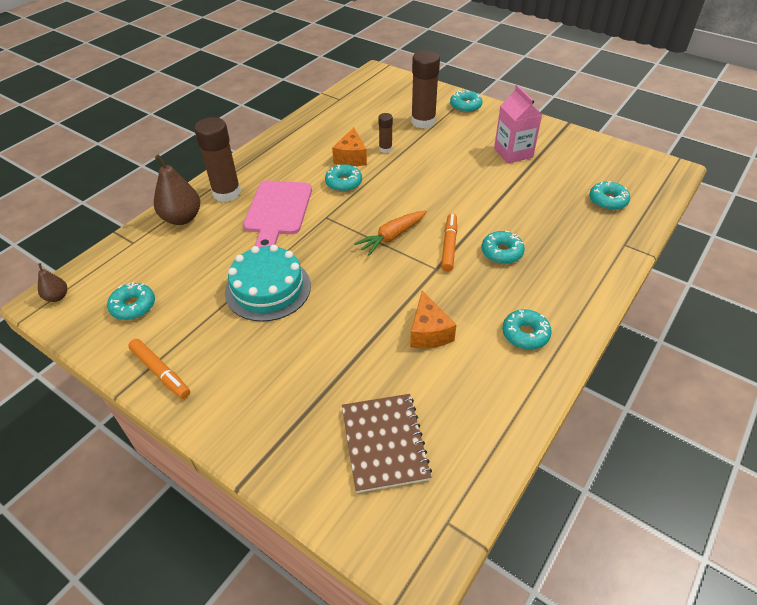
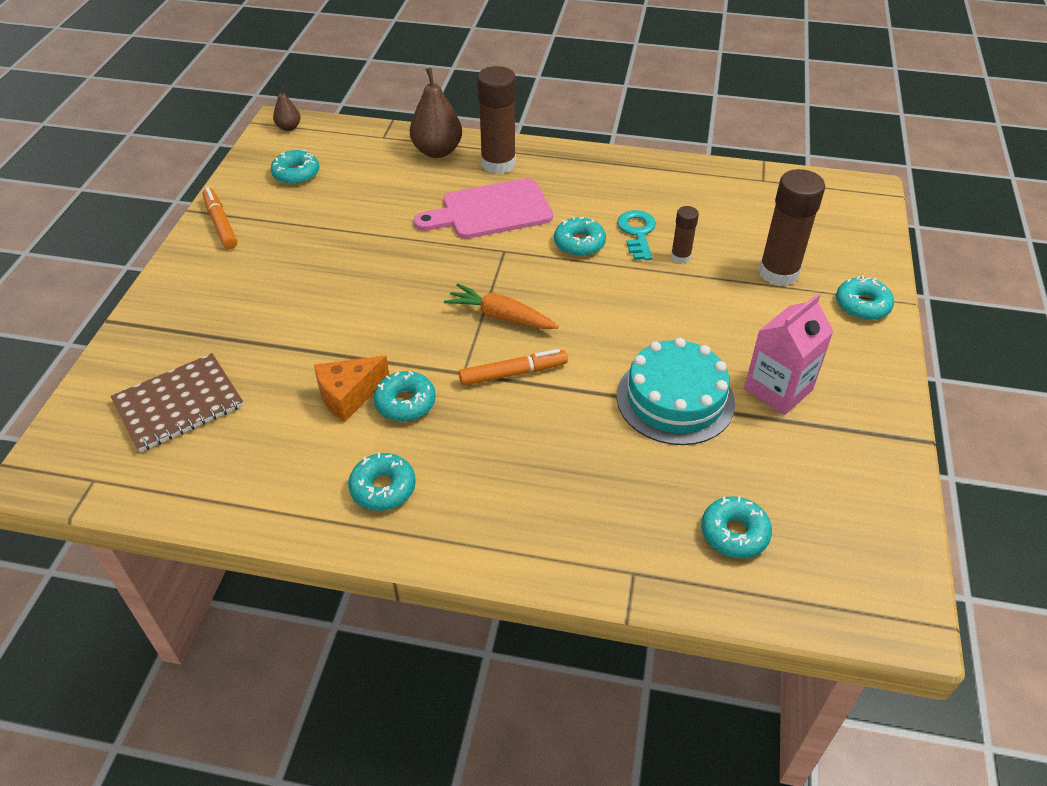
camera: 65 degrees right, 0 degrees up
orange marker [128,339,190,399] -> orange marker turned 135 degrees clockwise [203,187,237,249]
turquoise cake [225,245,311,322] -> turquoise cake moved to [617,338,735,445]
orange cheese [332,127,367,166] -> turquoise key [617,210,656,260]
turquoise donut [482,231,525,264] -> turquoise donut moved to [374,371,436,421]

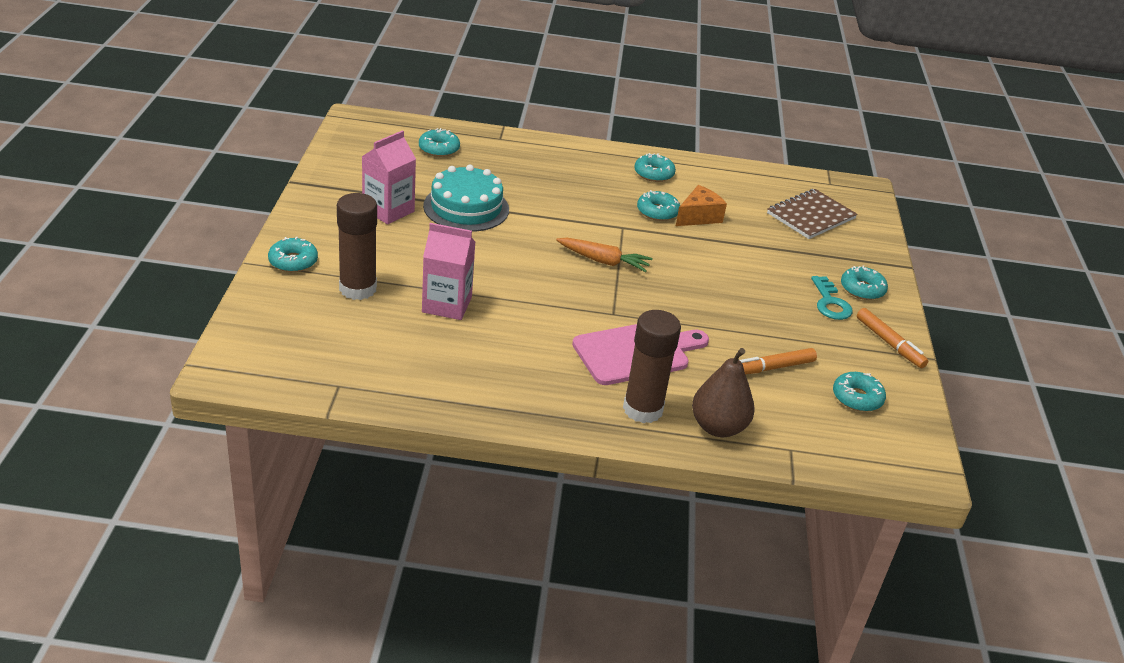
camera: 170 degrees right, 10 degrees down
brown pear [273,86,301,131] -> none
orange marker [459,349,568,386] -> orange marker moved to [740,348,817,374]
turquoise donut [554,217,606,256] -> turquoise donut moved to [841,265,888,300]
turquoise key [617,210,656,260] -> turquoise key moved to [811,276,853,320]
brown glue stick [671,206,699,263] -> pink carton [422,223,476,320]

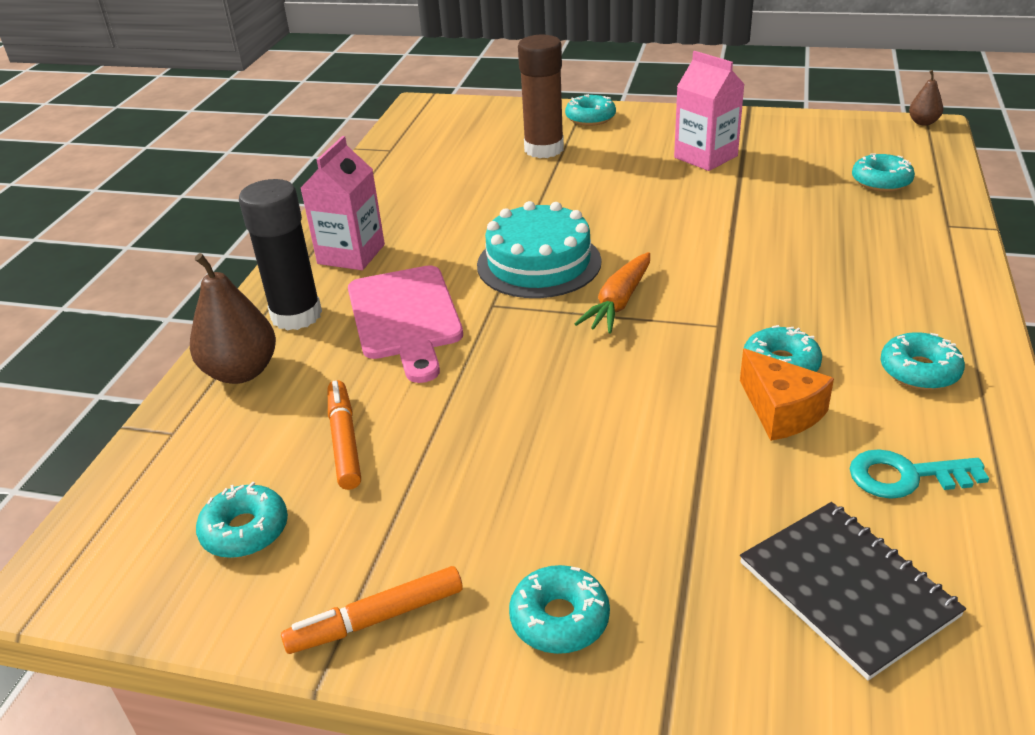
camera: 105 degrees right, 0 degrees up
pink carton [422,223,476,320] -> pink carton moved to [301,136,385,270]
turquoise cake [423,165,509,232] -> turquoise cake moved to [477,201,602,298]
brown glue stick [623,310,681,423] -> black glue stick [239,179,322,330]
brown notebook [767,189,857,239] -> black notebook [740,502,966,680]
turquoise key [811,276,853,320] -> turquoise key moved to [850,449,989,499]
none -> brown pear [909,70,943,126]

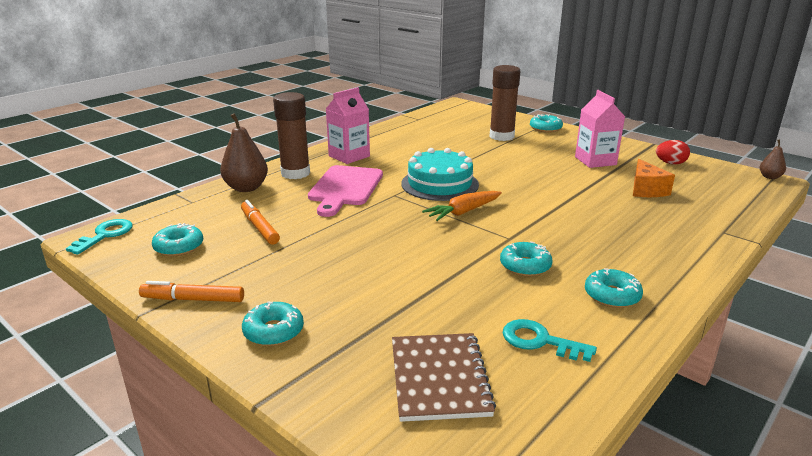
camera: 25 degrees right, 10 degrees down
black glue stick [239,179,322,330] -> brown glue stick [273,92,310,179]
orange marker [328,380,361,490] -> orange marker turned 45 degrees counterclockwise [241,200,280,245]
orange cheese [740,349,834,441] -> orange cheese moved to [633,159,675,197]
black notebook [740,502,966,680] -> brown notebook [392,333,496,422]
turquoise donut [852,154,915,192] -> none
none -> turquoise key [66,219,133,254]
none -> red egg [656,140,690,165]

